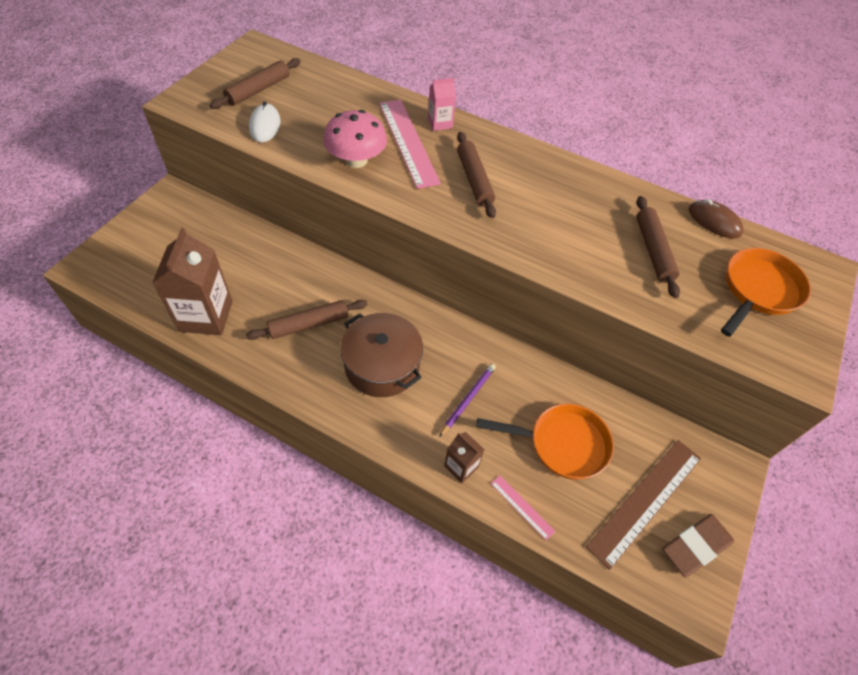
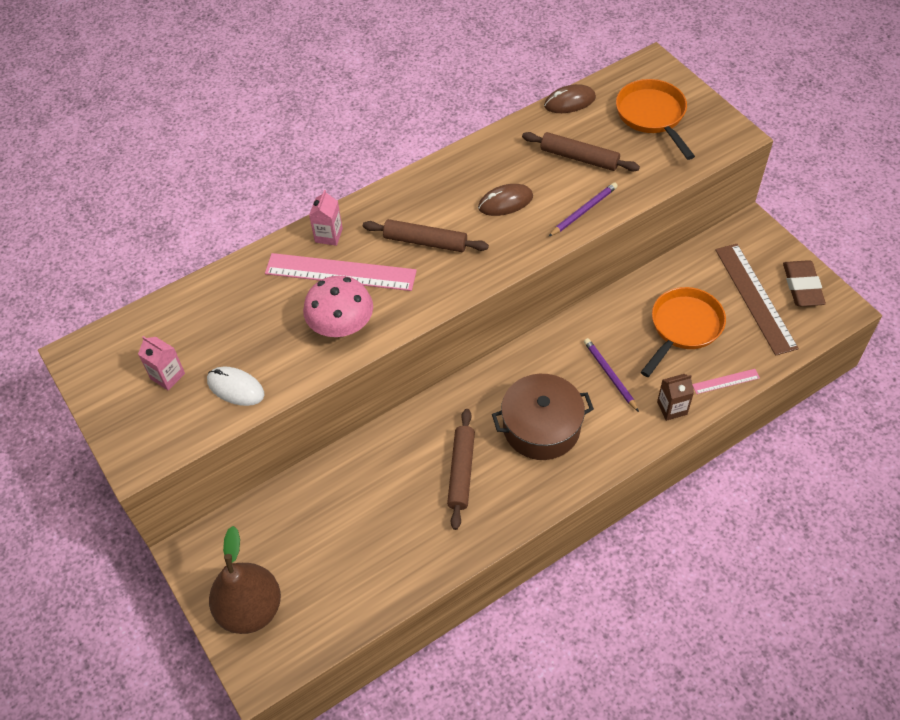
camera: 55 degrees left, 0 degrees up
brown carton [152,228,232,335] -> none
brown rolling pin [210,58,301,109] -> pink carton [138,336,185,390]
none -> brown pear [209,526,281,634]
none -> brown mouse [478,184,533,216]
none -> purple pencil [548,182,618,237]

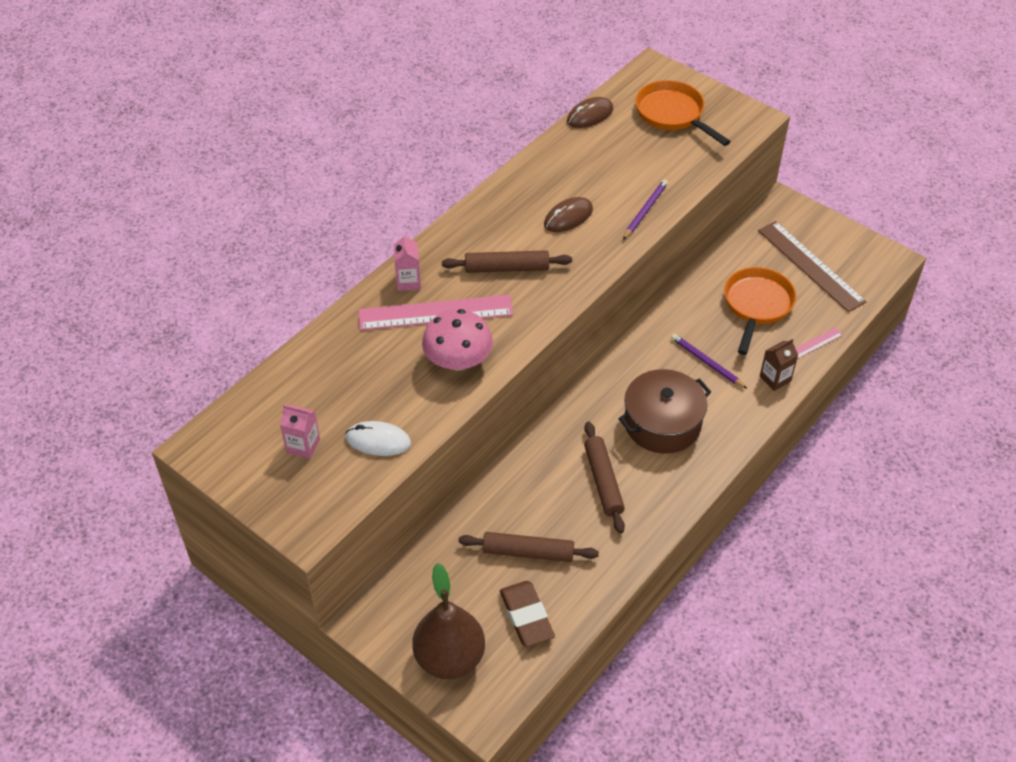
camera: 20 degrees left, 5 degrees down
brown rolling pin [522,132,640,171] -> brown rolling pin moved to [458,532,599,562]
brown eraser [783,260,826,306] -> brown eraser moved to [500,581,555,647]

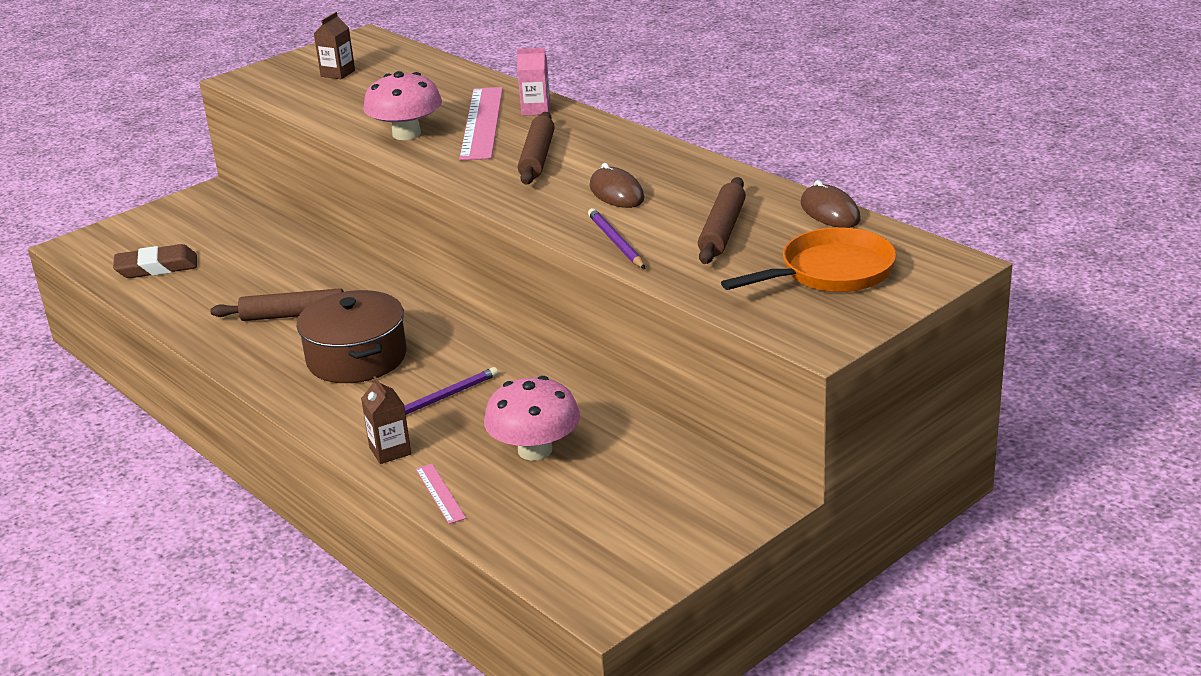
camera: 100 degrees right, 20 degrees down
pink carton [280,404,320,459] -> brown carton [314,12,355,79]
white mouse [345,421,411,456] -> none
brown pear [412,563,485,679] -> none
brown rolling pin [458,532,599,562] -> brown rolling pin moved to [698,177,746,264]
purple pencil [623,179,668,240] -> purple pencil turned 150 degrees counterclockwise [588,208,645,269]
orange pan [724,267,796,355] -> pink mushroom [484,376,580,461]
brown ruler [758,221,867,312] -> none

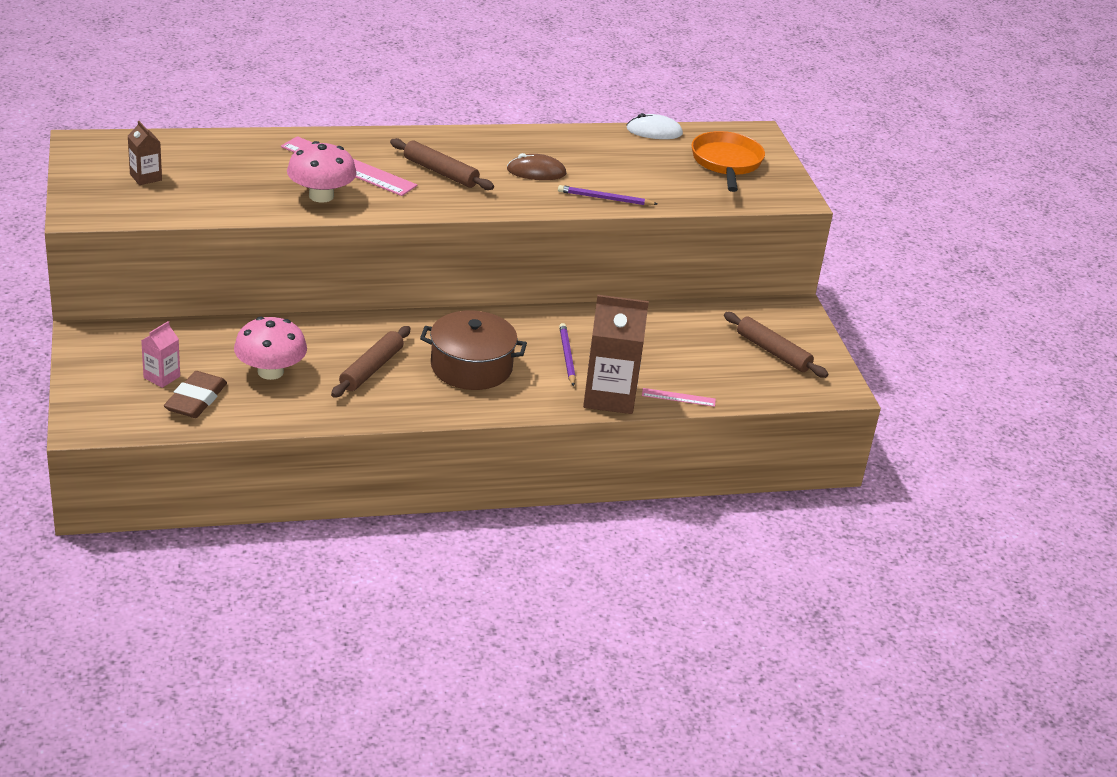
camera: 65 degrees left, 5 degrees up
brown carton [361,376,411,464] -> brown carton [583,295,649,414], size x1.97
pink mushroom [484,376,580,461] -> pink mushroom moved to [234,317,307,380]
pink carton [517,48,550,116] -> pink carton moved to [141,321,180,388]
brown rolling pin [698,177,746,264] -> brown rolling pin moved to [724,312,828,378]
brown mouse [801,180,861,228] -> white mouse [627,113,683,139]

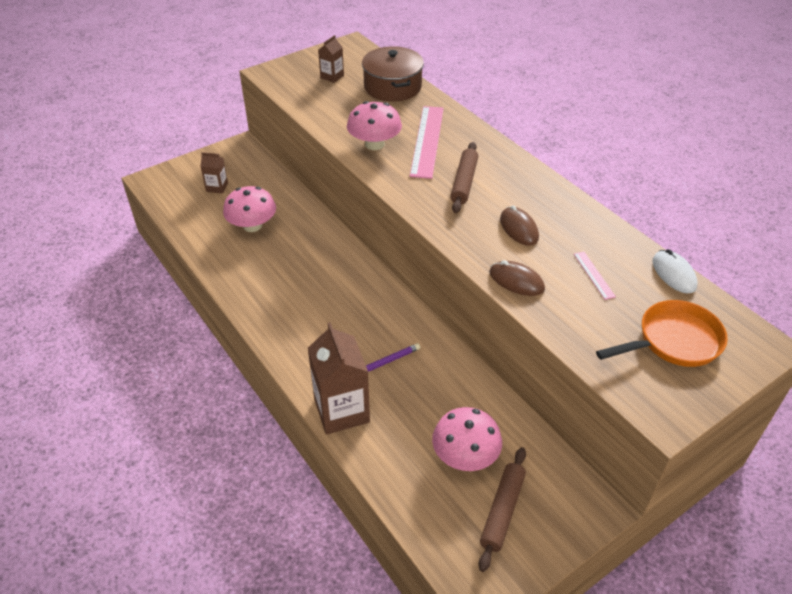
camera: 70 degrees right, 10 degrees up
pink carton [141,321,180,388] -> brown carton [200,152,228,194]
brown eraser [164,371,227,418] -> none
brown rolling pin [331,326,411,398] -> none
brown pot [420,311,527,390] -> brown pot moved to [362,46,424,102]
purple pencil [558,185,657,205] -> brown mouse [489,260,545,296]
pink ruler [642,388,716,407] -> pink ruler moved to [574,252,616,300]
none -> pink mushroom [432,407,502,471]

